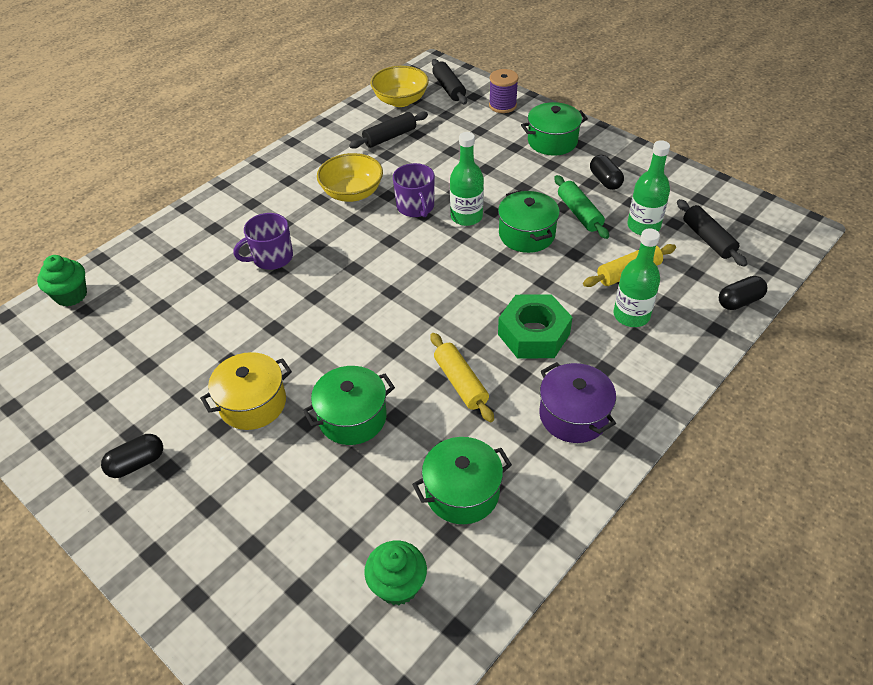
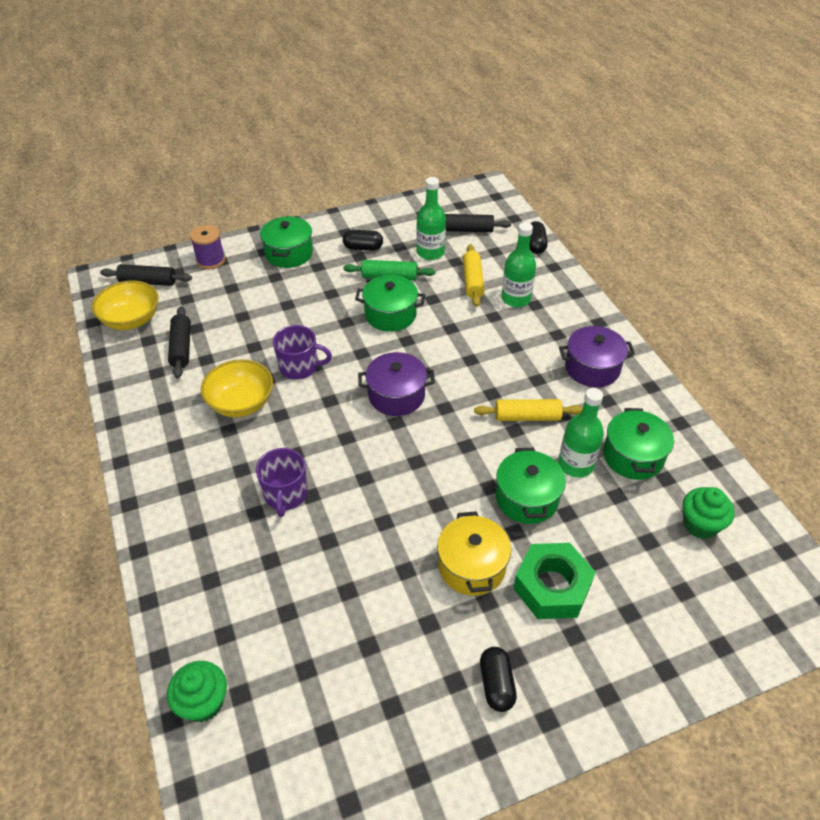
camera: 65 degrees left, 0 degrees up
green bottle [450,132,484,226] -> green bottle moved to [558,388,604,478]
green nut [498,294,573,358] -> green nut moved to [513,543,596,619]
none -> purple pot [358,352,435,416]

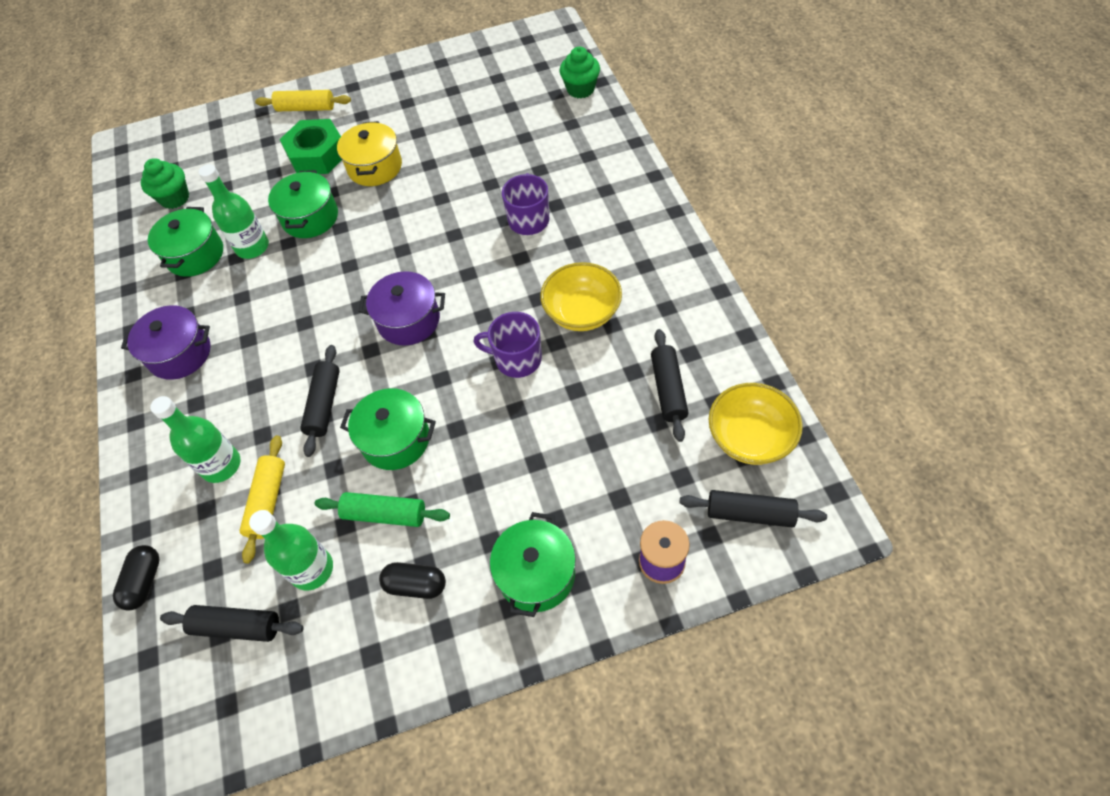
camera: 170 degrees left, 10 degrees up
yellow rolling pin [474,399,583,421] -> yellow rolling pin moved to [255,90,351,111]
black capsule [480,647,517,712] -> none
none -> black rolling pin [300,345,340,457]

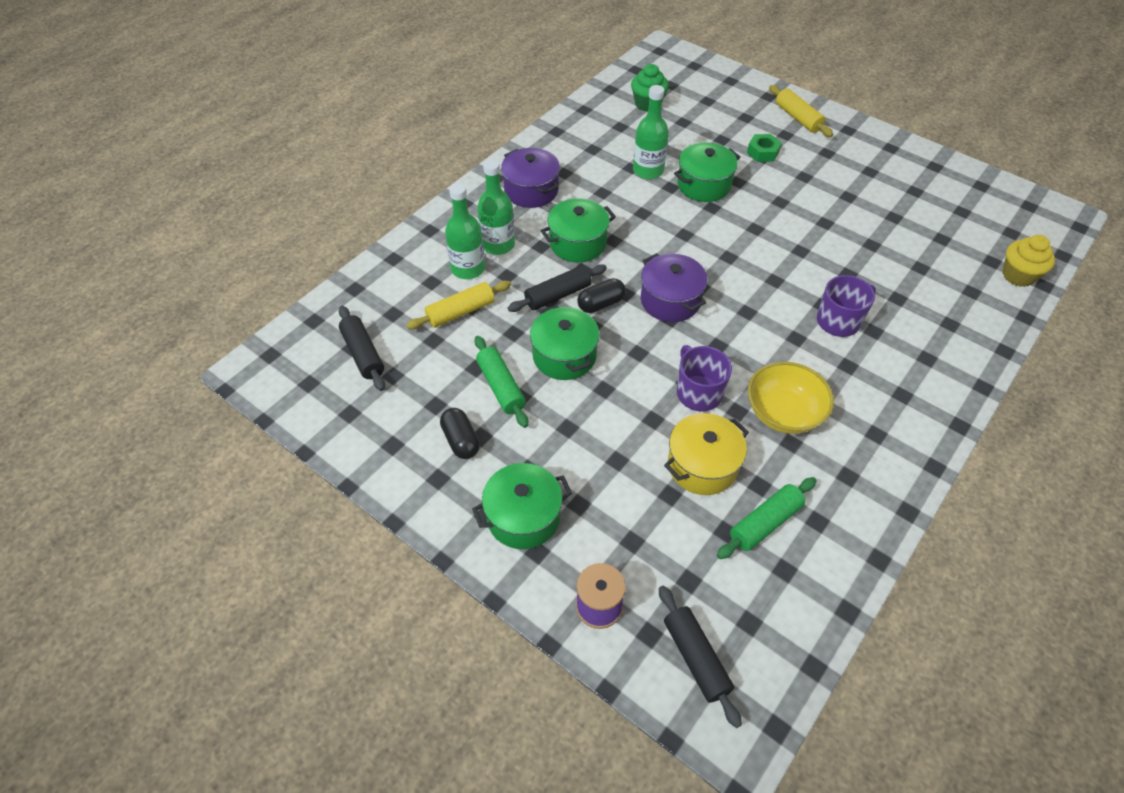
camera: 50 degrees right, 5 degrees down
black capsule [113,545,160,611] -> black capsule moved to [577,278,626,313]
green pot [148,207,223,277] -> green pot moved to [541,198,616,263]
green bottle [249,510,333,591] -> green bottle moved to [477,159,515,255]
green nut [280,119,342,174] -> green nut [747,134,782,162], size x0.56
yellow pot [337,121,402,186] -> yellow pot moved to [664,413,749,495]
green cupcake [559,47,600,98] -> yellow cupcake [1003,235,1055,287]
black rolling pin [651,329,688,442] -> green rolling pin [717,477,816,559]
yellow bowl [709,383,803,465] -> none

